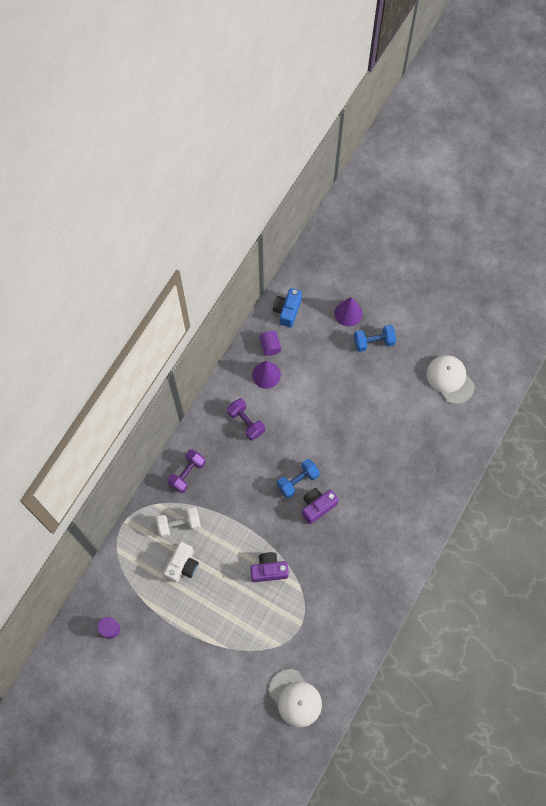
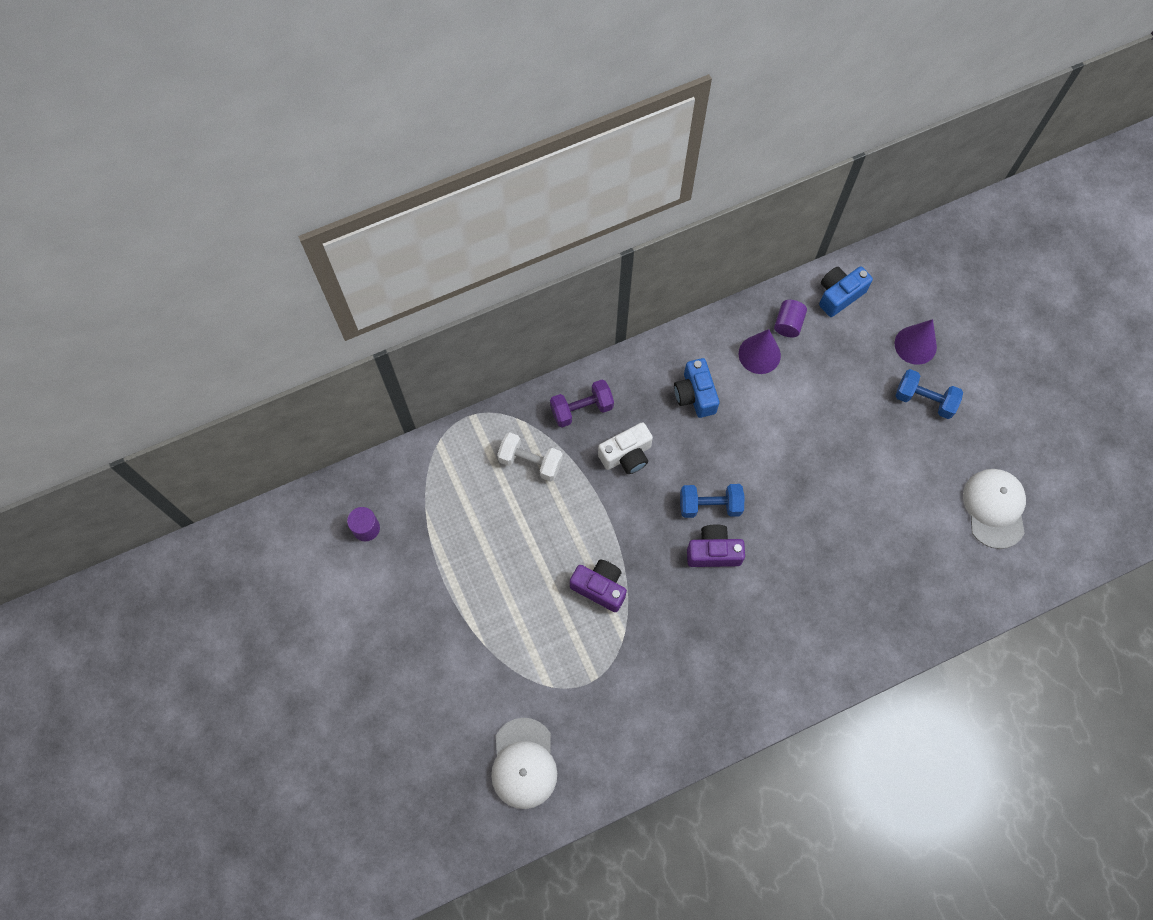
camera: 35 degrees right, 0 degrees up
white camera [164,542,199,583] -> white camera moved to [598,422,653,474]
purple dumbbell [227,398,265,441] -> blue camera [674,358,719,418]

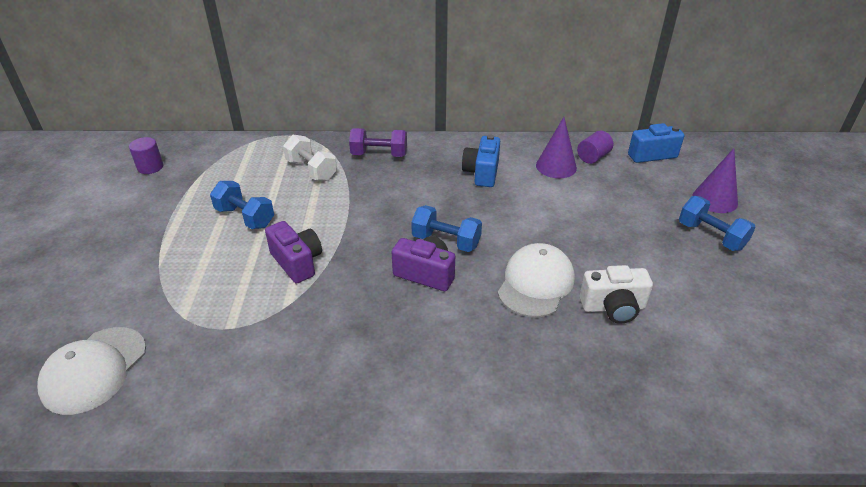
camera: 25 degrees right, 30 degrees down
white camera [598,422,653,474] -> white camera moved to [580,265,653,324]
white cap [963,469,1026,549] -> white cap moved to [498,243,575,317]
none -> blue dumbbell [210,181,274,229]

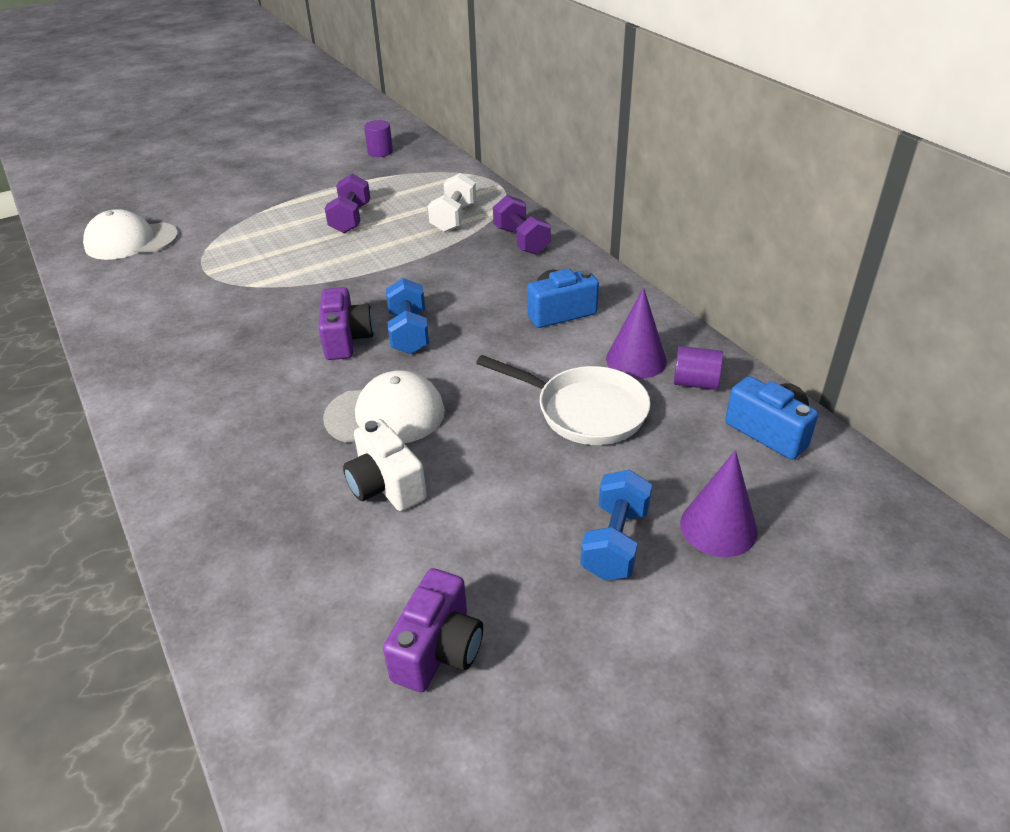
camera: 60 degrees right, 0 degrees up
blue dumbbell [210,181,274,229] -> purple dumbbell [325,174,370,233]
purple camera [265,221,322,284] -> purple camera moved to [383,568,483,692]
none -> white pan [476,355,650,445]

